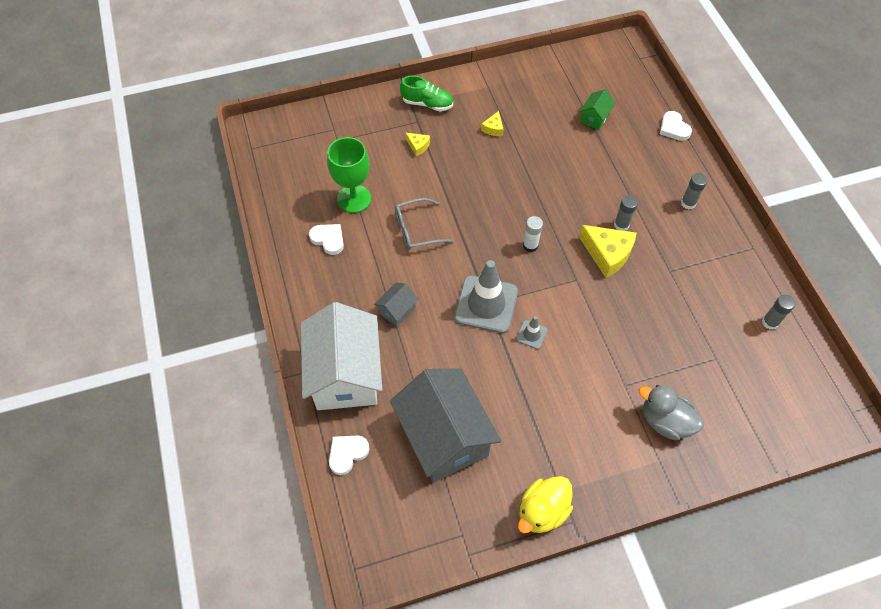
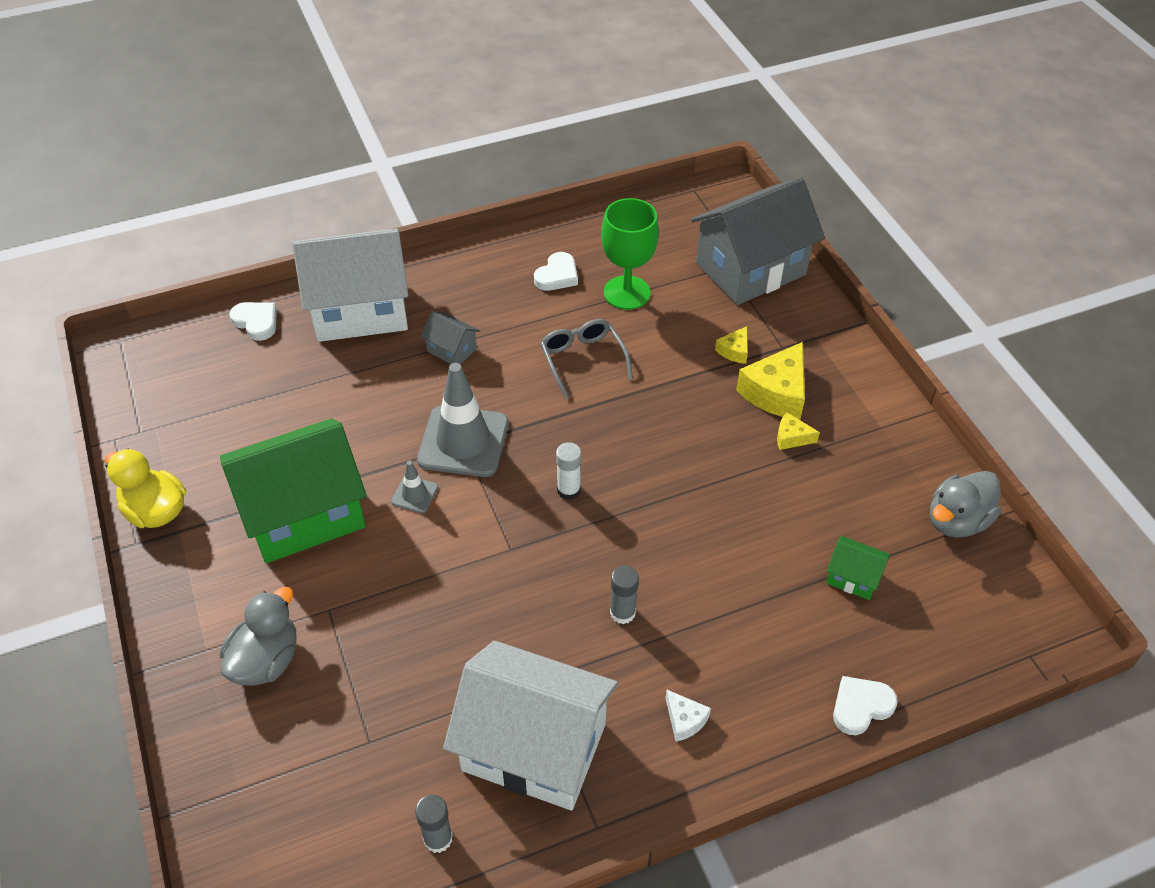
camera: 85 degrees right, 10 degrees down
grey house [390,368,501,483] -> grey house moved to [691,178,825,305]
green shoe [400,75,453,111] -> none
yellow cheese [579,225,637,278] -> yellow cheese moved to [736,342,805,420]
grey glue stick [681,173,708,209] -> white cheese [665,690,711,742]
none -> green house [220,418,367,563]
none -> white house [443,641,618,810]
none -> grey duck [930,471,1001,538]

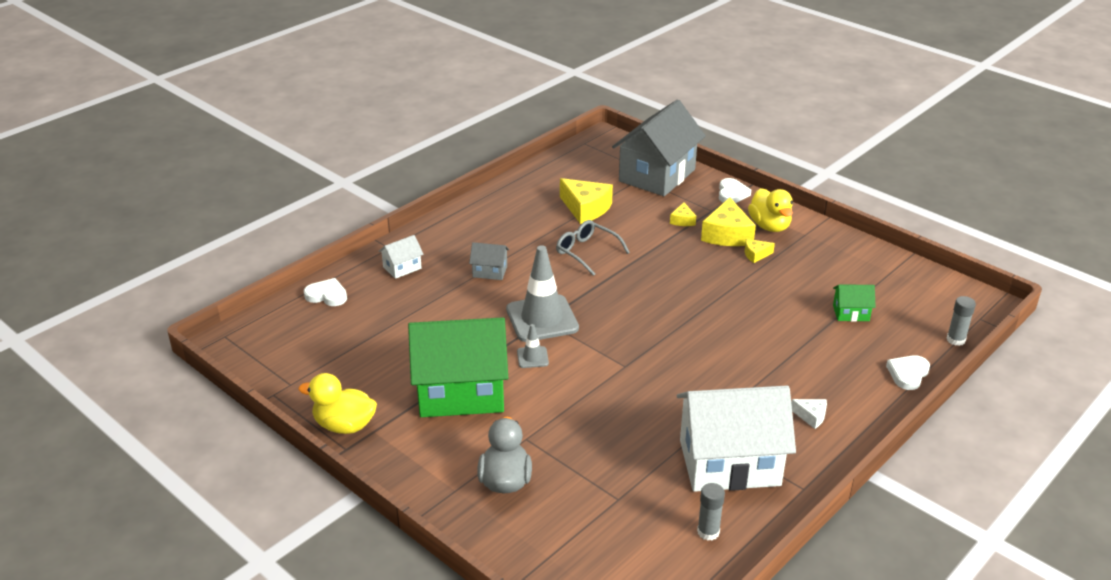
camera: 25 degrees left, 15 degrees down
green house [220,418,367,563] -> green house turned 45 degrees clockwise [408,317,508,417]
white house [292,229,408,342] -> white house [378,235,424,279], size x0.42
white heart [534,252,578,291] -> white heart moved to [719,178,751,203]
white glue stick [556,442,582,500] -> none
green goblet [601,198,659,310] -> yellow cheese [560,178,613,224]
grey glue stick [610,566,639,624] -> grey glue stick moved to [947,296,976,346]
grey duck [930,471,1001,538] -> none
none -> yellow duck [748,188,793,232]

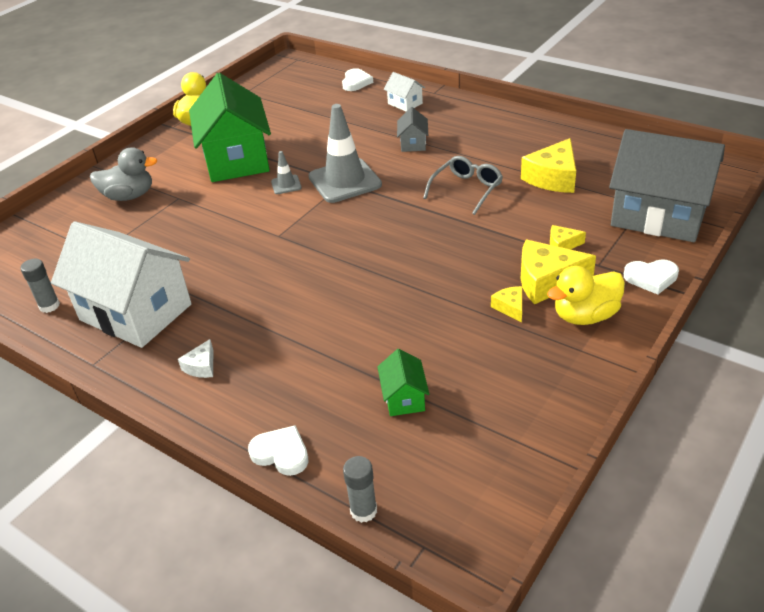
camera: 85 degrees right, 5 degrees up
white house [677,385,796,492] -> white house turned 45 degrees counterclockwise [51,221,192,348]

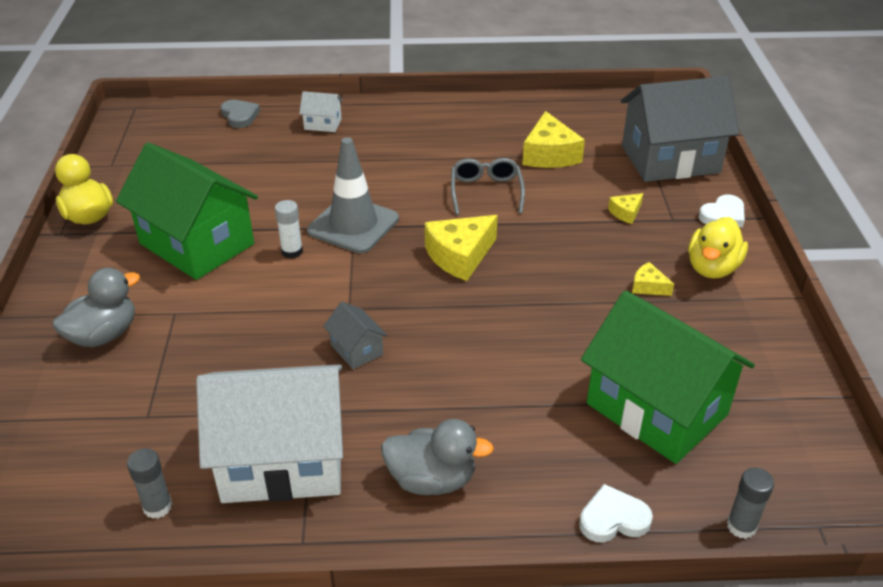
camera: 40 degrees left, 0 degrees up
white cheese [178,339,213,378] -> grey duck [381,419,494,495]
grey traffic cone [271,151,302,194] -> white glue stick [275,200,303,258]
white heart [342,68,373,91] -> grey heart [220,100,260,128]
green house [377,349,429,416] -> green house [581,290,755,464], size x2.36
grey house [397,107,428,152] -> grey house moved to [323,302,387,369]
yellow cheese [521,240,596,304] -> yellow cheese moved to [425,215,498,281]

